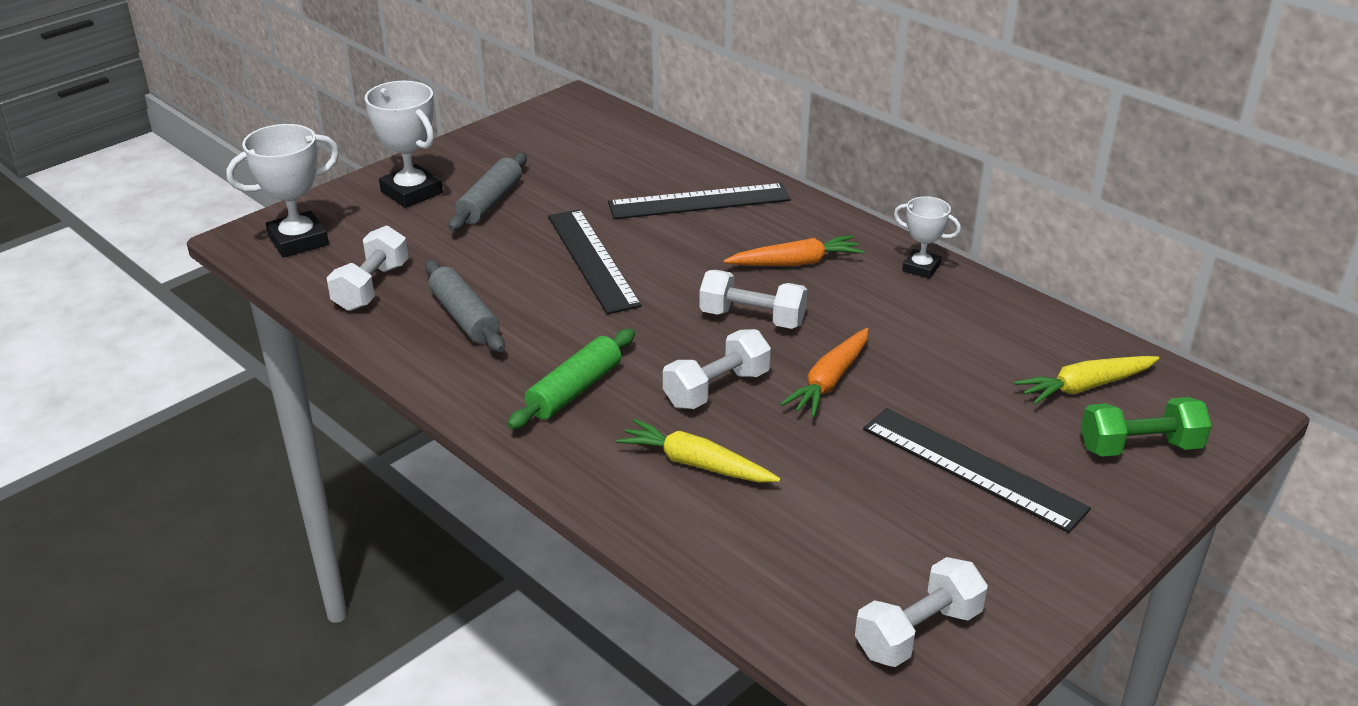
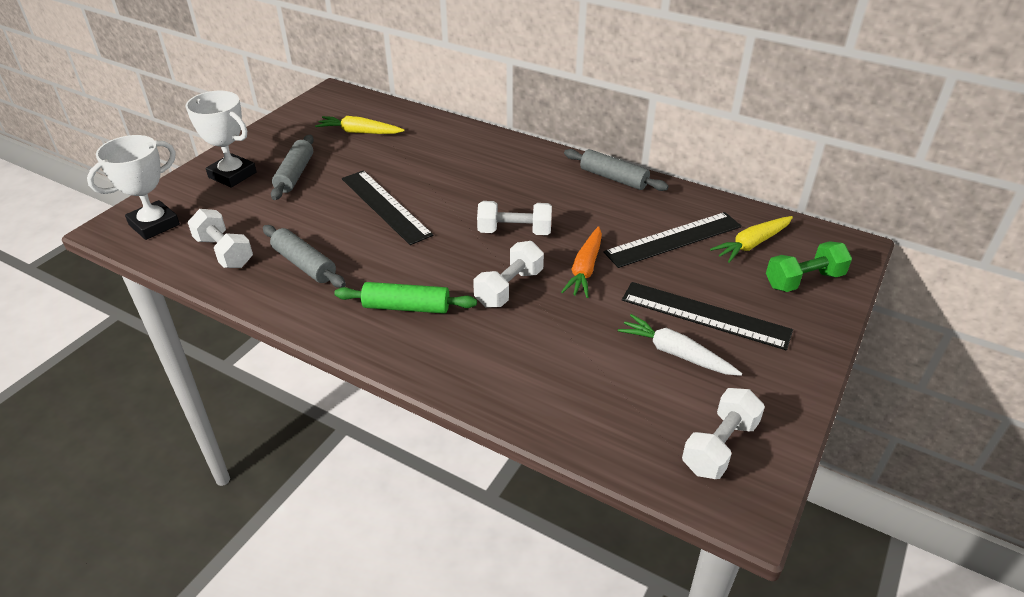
camera: 15 degrees left, 5 degrees up
white dumbbell [327,225,409,311] -> white dumbbell turned 45 degrees counterclockwise [188,209,253,268]
green rolling pin [507,329,635,429] -> green rolling pin turned 75 degrees clockwise [334,282,477,314]
black ruler [608,183,791,219] -> black ruler moved to [603,212,742,268]
yellow carrot [617,419,781,483] -> yellow carrot moved to [315,116,405,134]
orange carrot [724,235,864,266] -> none
white trophy [894,196,961,279] -> grey rolling pin [564,149,669,191]
none -> white carrot [618,314,742,376]

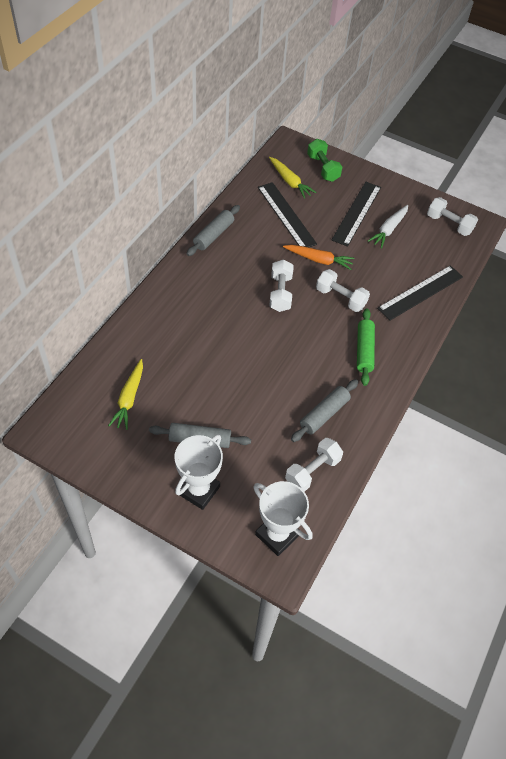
camera: 95 degrees left, 15 degrees up
black ruler [342,170,433,245] -> black ruler moved to [377,265,463,321]

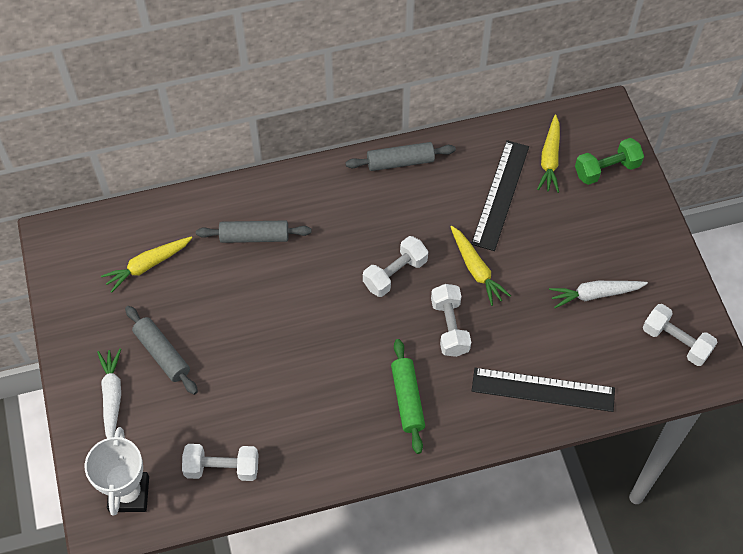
camera: 50 degrees right, 5 degrees up
white trophy [174,434,223,510] -> white carrot [97,349,121,438]
orange carrot [283,245,355,270] -> yellow carrot [450,226,511,306]
grey rolling pin [291,379,358,442] -> grey rolling pin moved to [196,220,312,243]
green dumbbell [307,139,342,182] -> green dumbbell turned 45 degrees clockwise [575,138,644,185]
black ruler [331,182,381,247] -> none
green rolling pin [357,308,375,386] -> green rolling pin turned 60 degrees counterclockwise [391,339,425,454]
white dumbbell [427,197,478,236] -> white dumbbell turned 45 degrees counterclockwise [643,304,717,366]

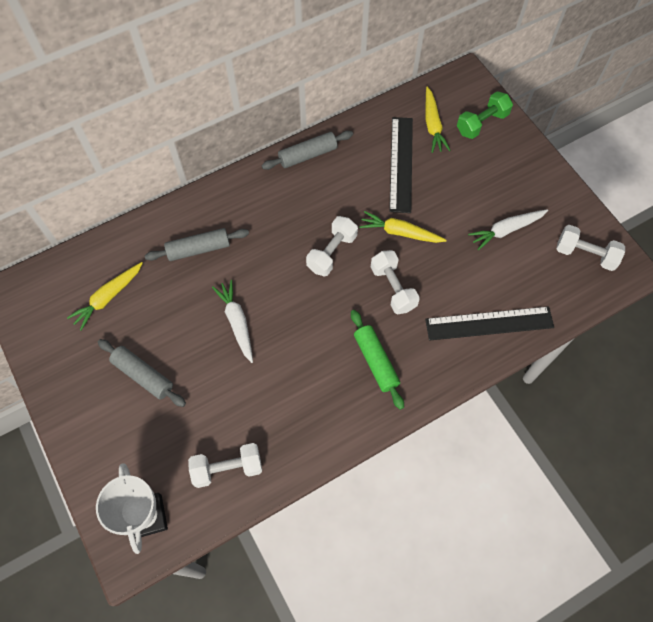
camera: 15 degrees left, 5 degrees up
white carrot [97,349,121,438] -> white carrot moved to [212,280,253,363]
yellow carrot [450,226,511,306] -> yellow carrot turned 150 degrees clockwise [359,211,447,243]

